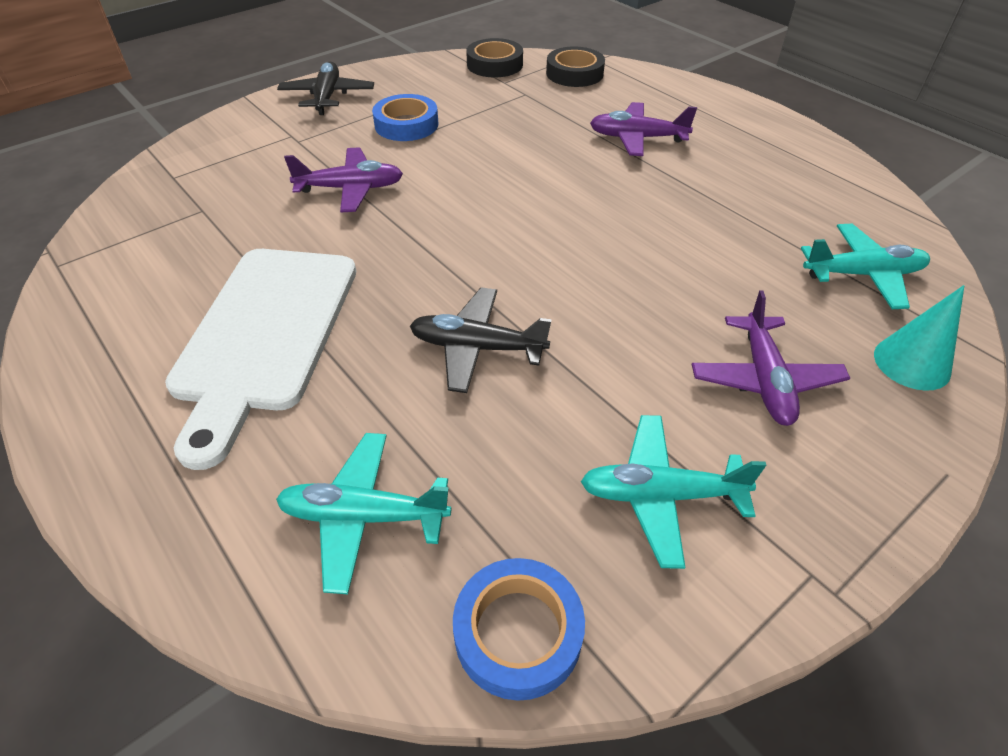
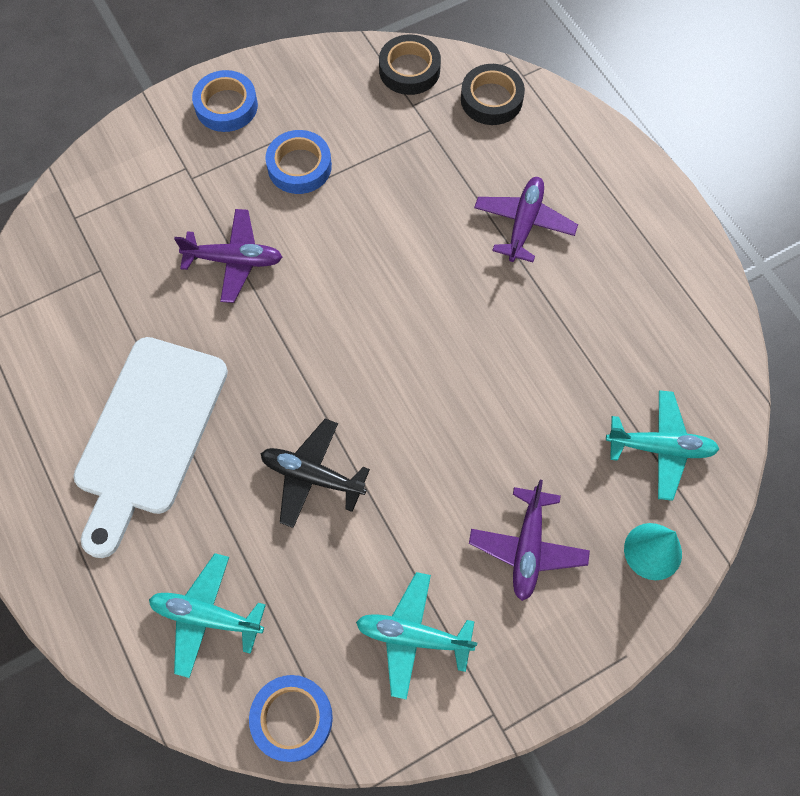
camera: 10 degrees right, 20 degrees up
black plane [277,62,374,115] -> blue tape [192,70,258,132]
purple plane [590,102,697,156] -> purple plane turned 90 degrees clockwise [474,177,578,262]

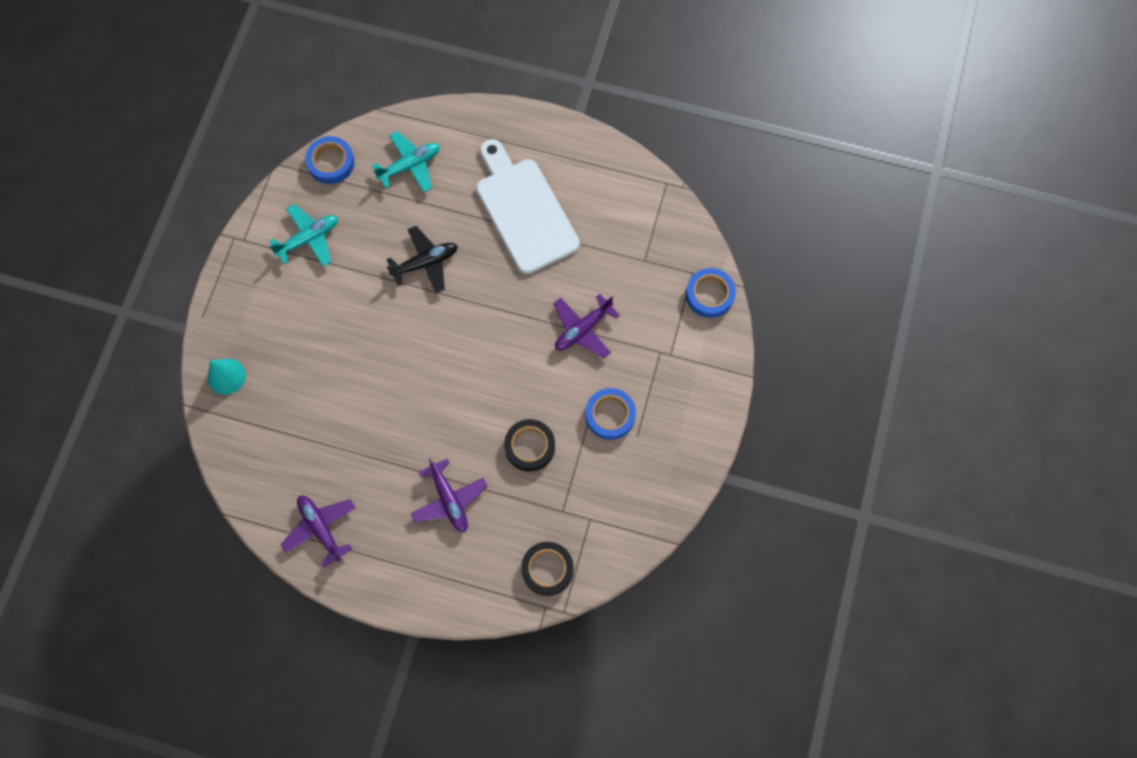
camera: 135 degrees right, 5 degrees up
blue tape [192,70,258,132] -> blue tape moved to [686,268,736,318]
black tape [379,34,441,95] -> black tape moved to [504,419,555,471]
purple plane [469,480,590,601] -> purple plane moved to [281,495,356,567]
turquoise plane [606,390,719,501] -> none

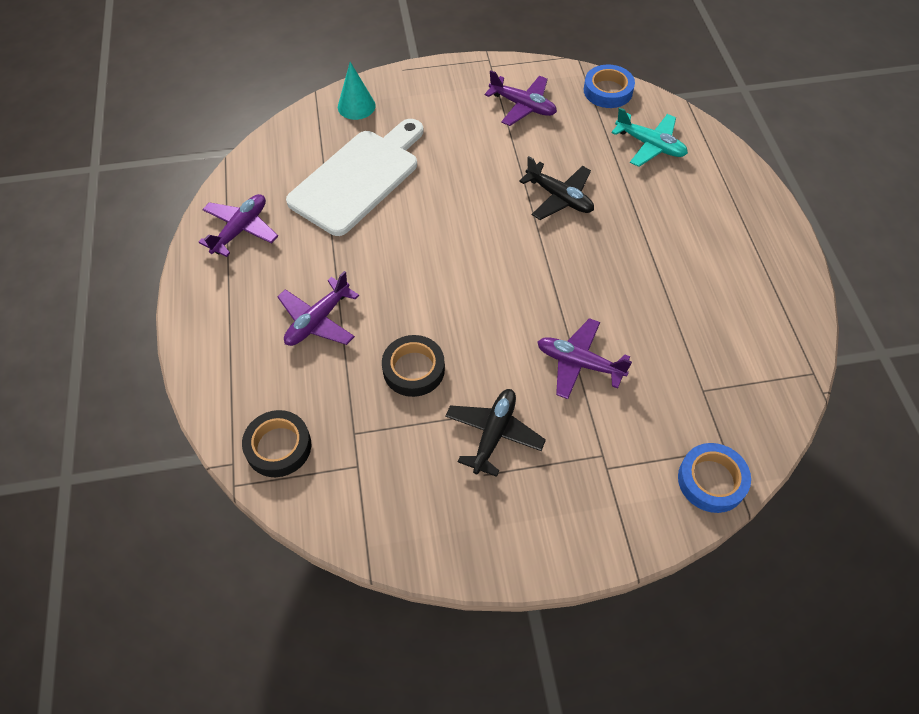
camera: 65 degrees right, 15 degrees down
turquoise plane [269,204,338,267] -> purple plane [485,70,557,126]
white cutting board [476,139,580,274] -> white cutting board moved to [286,119,424,236]
blue tape [585,388,636,440] -> black plane [445,389,546,477]

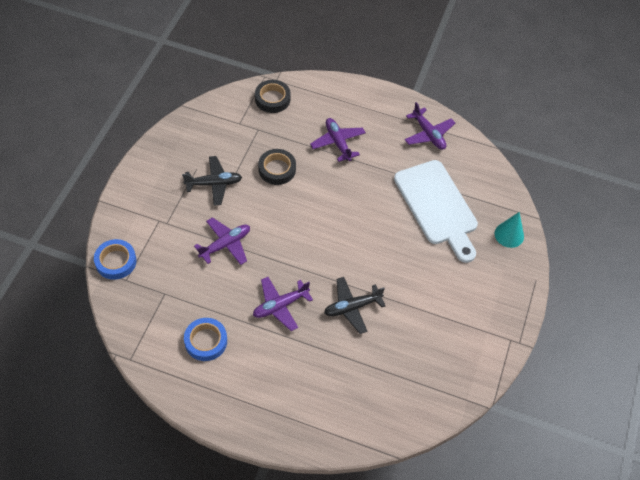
camera: 115 degrees right, 0 degrees up
black plane [445,389,546,477] -> black plane turned 60 degrees counterclockwise [182,156,242,206]
purple plane [485,70,557,126] -> purple plane moved to [253,277,313,331]
blue tape [584,65,635,108] -> blue tape moved to [184,318,227,361]
turquoise plane [611,108,688,167] -> none

